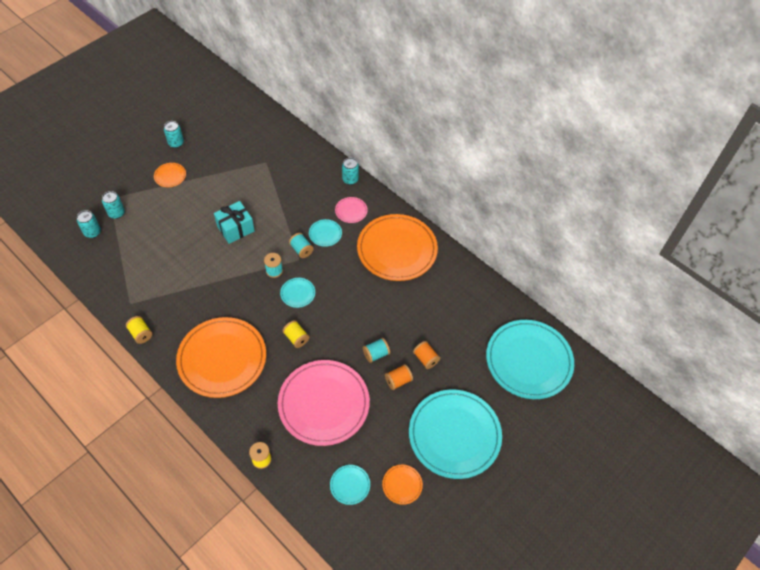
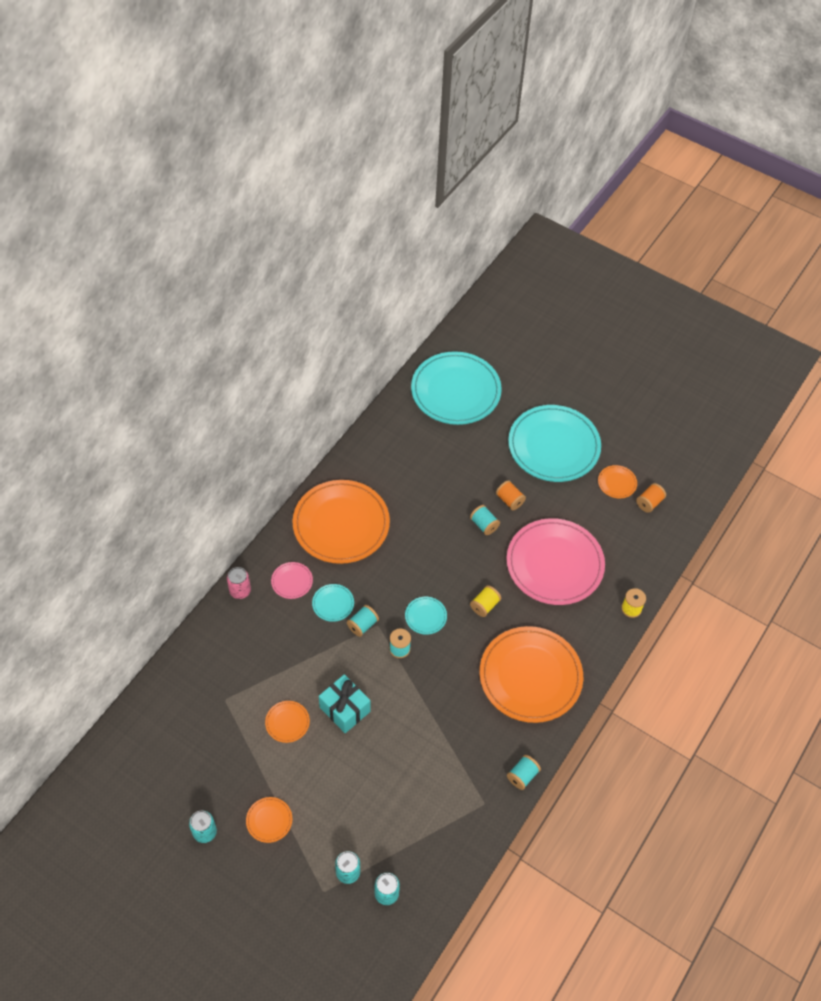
camera: 100 degrees left, 0 degrees up
yellow spool [126,316,152,344] -> turquoise spool [507,755,541,790]
turquoise plate [330,465,370,505] -> none
turquoise can [342,158,359,185] -> pink can [227,567,251,599]
orange spool [413,341,440,369] -> orange spool moved to [636,483,666,513]
none -> orange plate [265,701,310,743]

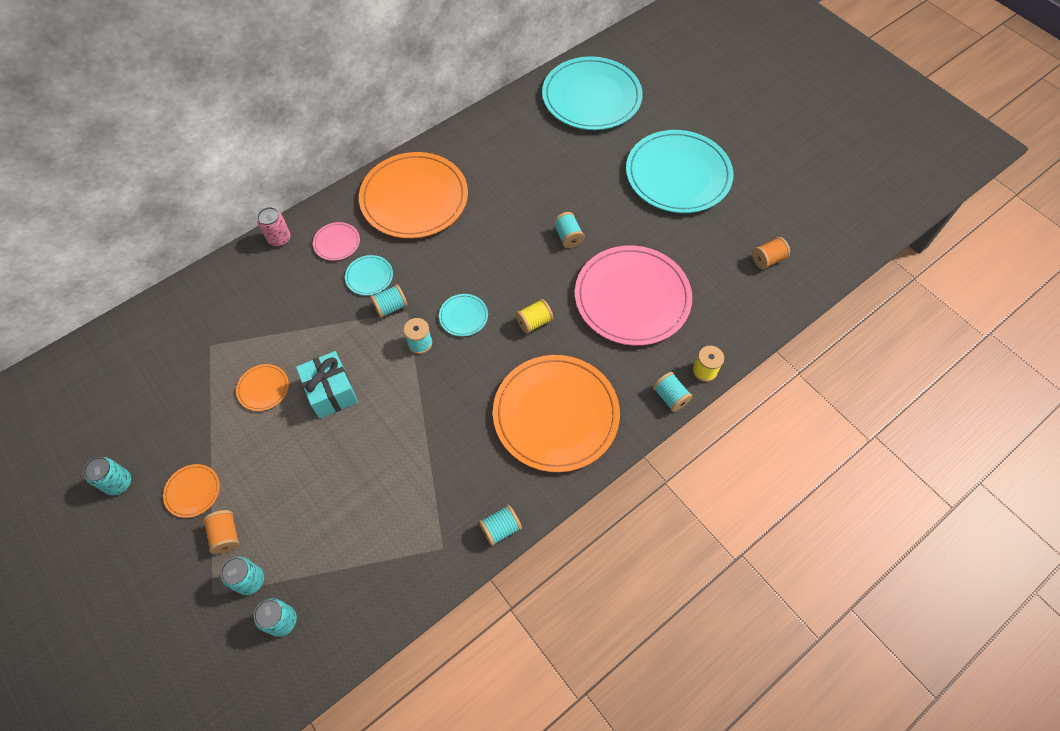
camera: 20 degrees right, 5 degrees up
orange spool [496,480,526,510] -> orange spool moved to [203,510,240,554]
orange plate [598,465,637,498] -> none
none -> turquoise spool [653,372,693,412]

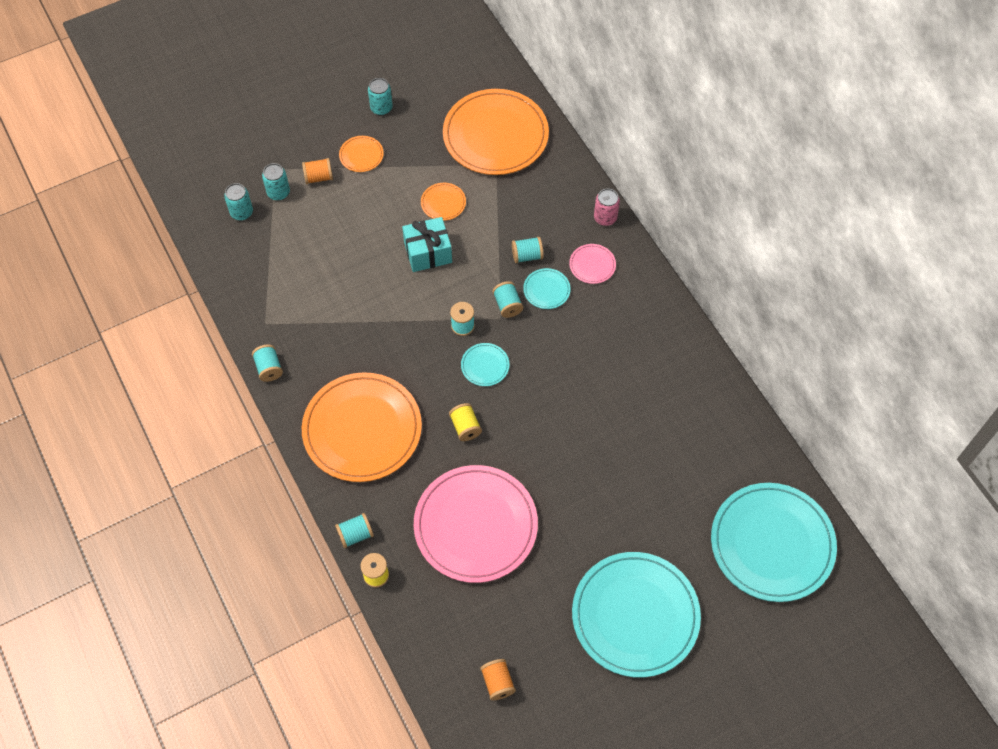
camera: 100 degrees right, 0 degrees up
orange plate [359,152,468,239] -> orange plate moved to [443,89,549,175]
turquoise spool [553,212,584,248] -> turquoise spool moved to [512,237,544,263]

